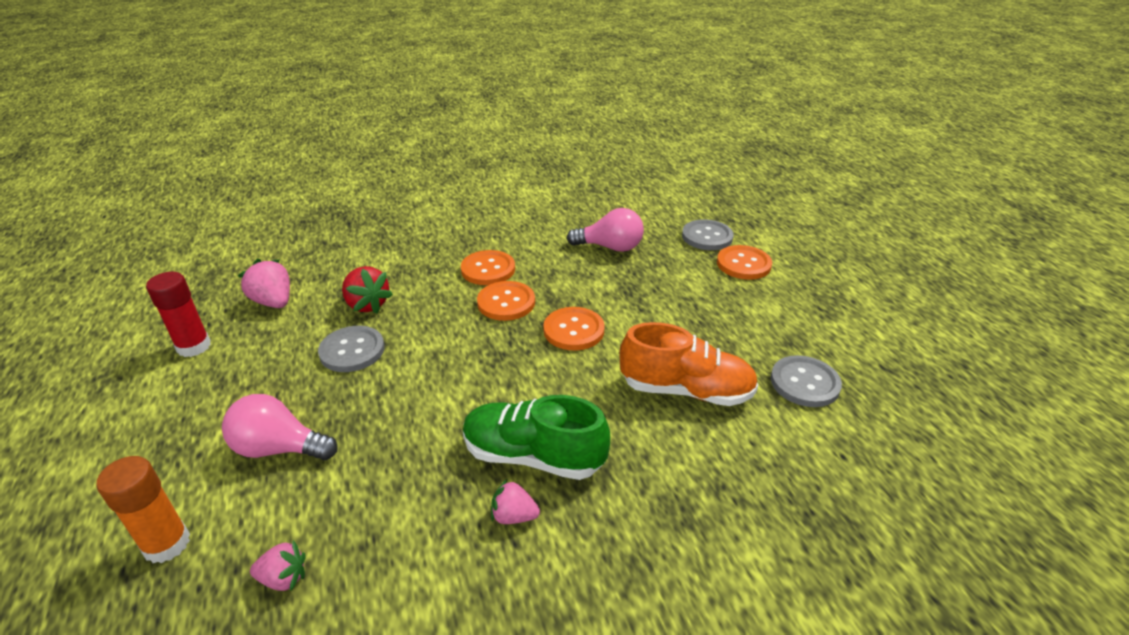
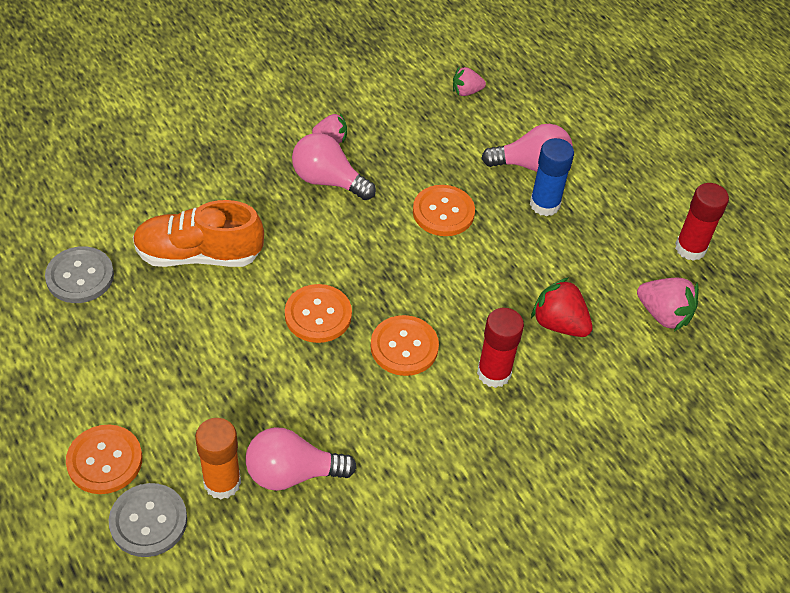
camera: 165 degrees right, 15 degrees up
orange glue stick [96,456,190,563] -> orange glue stick moved to [195,418,241,499]
grey button [318,326,385,372] -> none
orange button [461,250,515,285] -> orange button moved to [413,185,475,236]
green shoe [463,395,610,480] -> pink light bulb [292,133,376,200]
none -> red glue stick [477,308,524,388]
none -> blue glue stick [530,138,574,216]

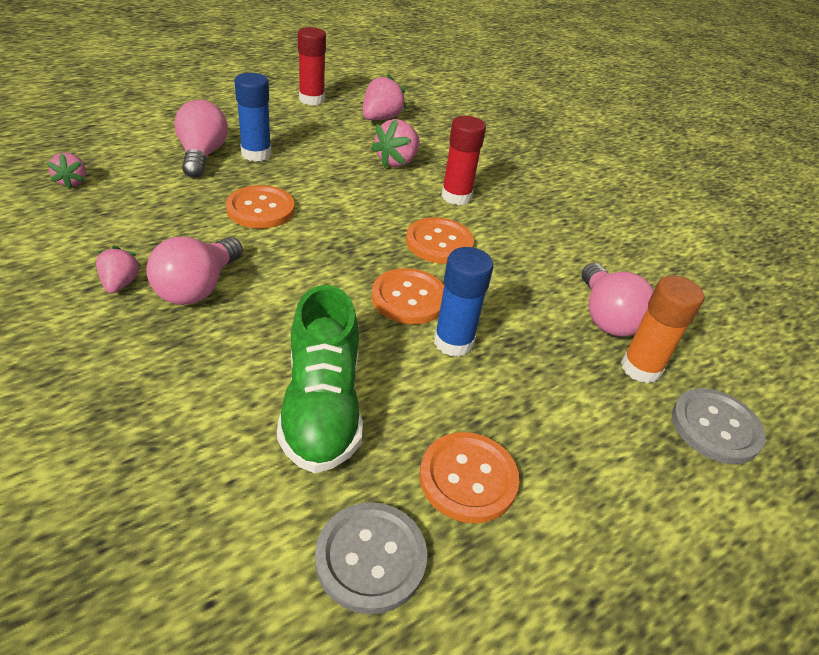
camera: 95 degrees left, 10 degrees down
orange button [66,425,142,494] -> orange button moved to [420,432,519,523]
orange shoe [133,200,264,267] -> green shoe [277,285,363,473]
red strawberry [531,277,593,337] -> pink strawberry [371,119,420,168]
none -> blue glue stick [434,247,493,357]

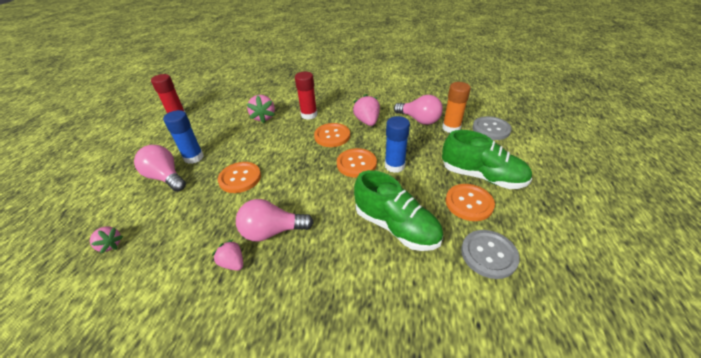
camera: 40 degrees left, 0 degrees up
pink light bulb [146,237,243,305] -> pink light bulb turned 105 degrees clockwise [236,199,314,242]
pink strawberry [363,74,407,120] -> pink strawberry moved to [353,94,380,126]
none -> green shoe [442,130,532,189]

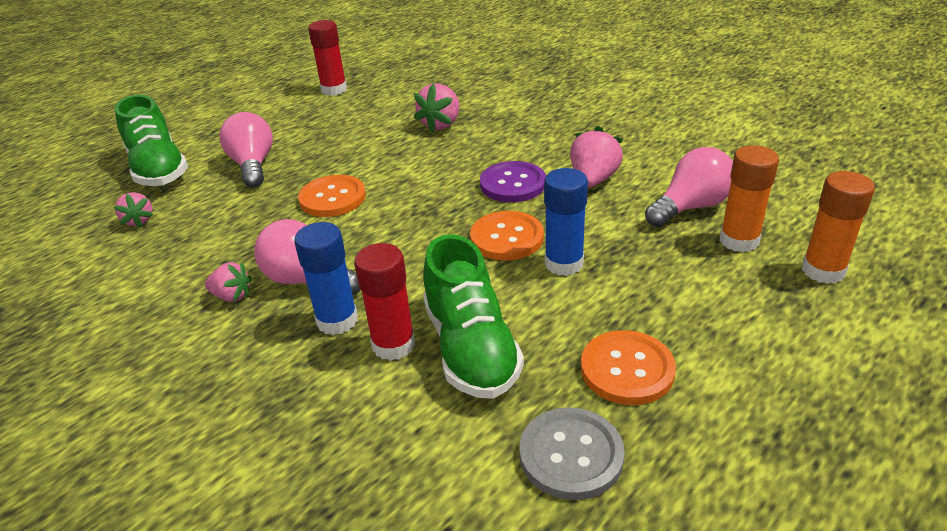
camera: 35 degrees right, 5 degrees down
blue glue stick [163,110,204,164] -> blue glue stick moved to [294,222,358,335]
pink strawberry [212,239,243,271] -> pink strawberry turned 120 degrees clockwise [205,262,252,302]
red glue stick [295,72,317,120] -> red glue stick moved to [354,243,415,361]
orange button [314,123,350,147] -> purple button [480,161,546,202]
pink light bulb [394,95,443,125] -> pink light bulb turned 105 degrees counterclockwise [645,147,733,227]
green shoe [442,130,532,189] -> green shoe moved to [115,95,188,186]
grey button [473,116,512,140] -> orange glue stick [802,171,875,284]

